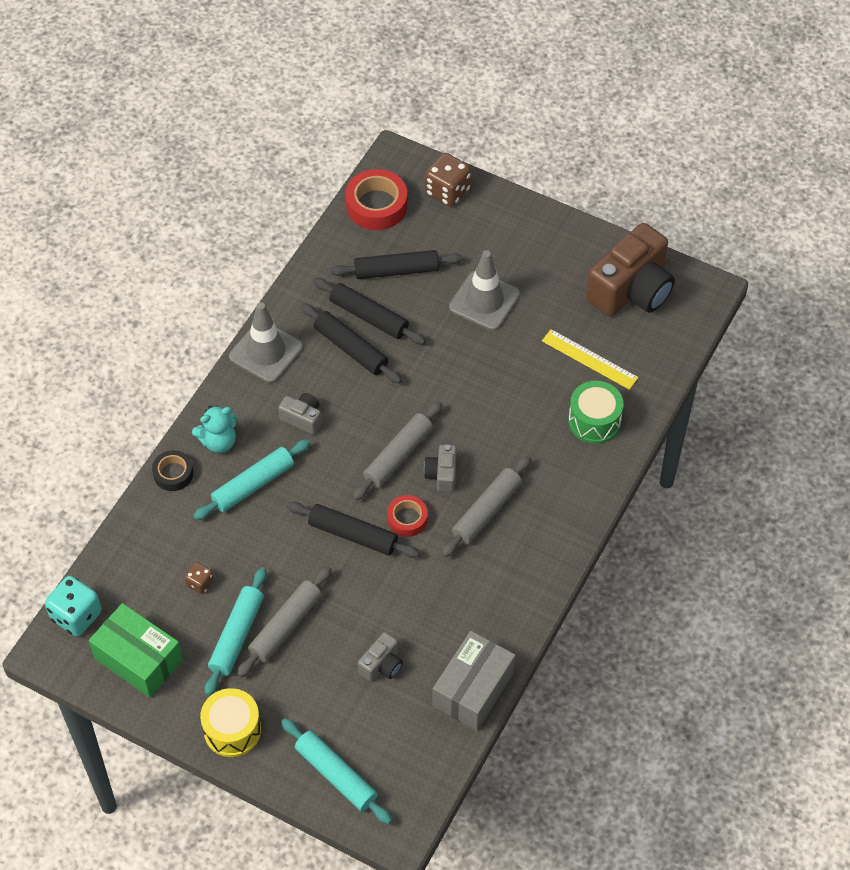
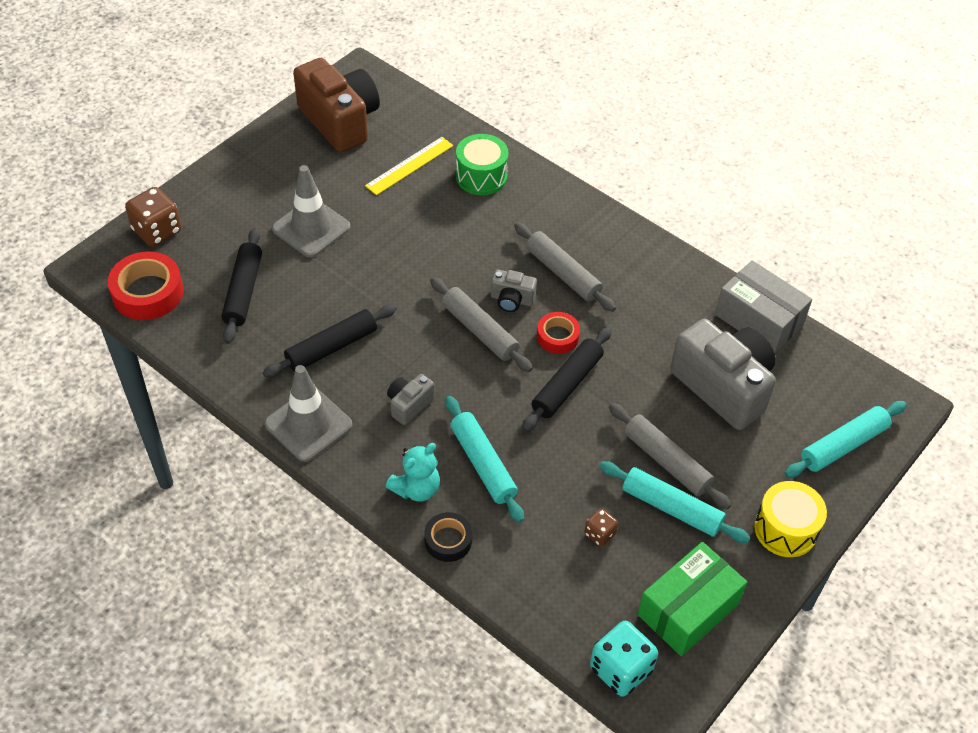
camera: 80 degrees left, 5 degrees down
turquoise teddy bear [192,405,237,453] -> turquoise teddy bear turned 60 degrees clockwise [386,443,440,502]
black rolling pin [313,278,426,344] -> none
grey camera [358,632,403,682] -> grey camera [670,319,776,430], size x2.17

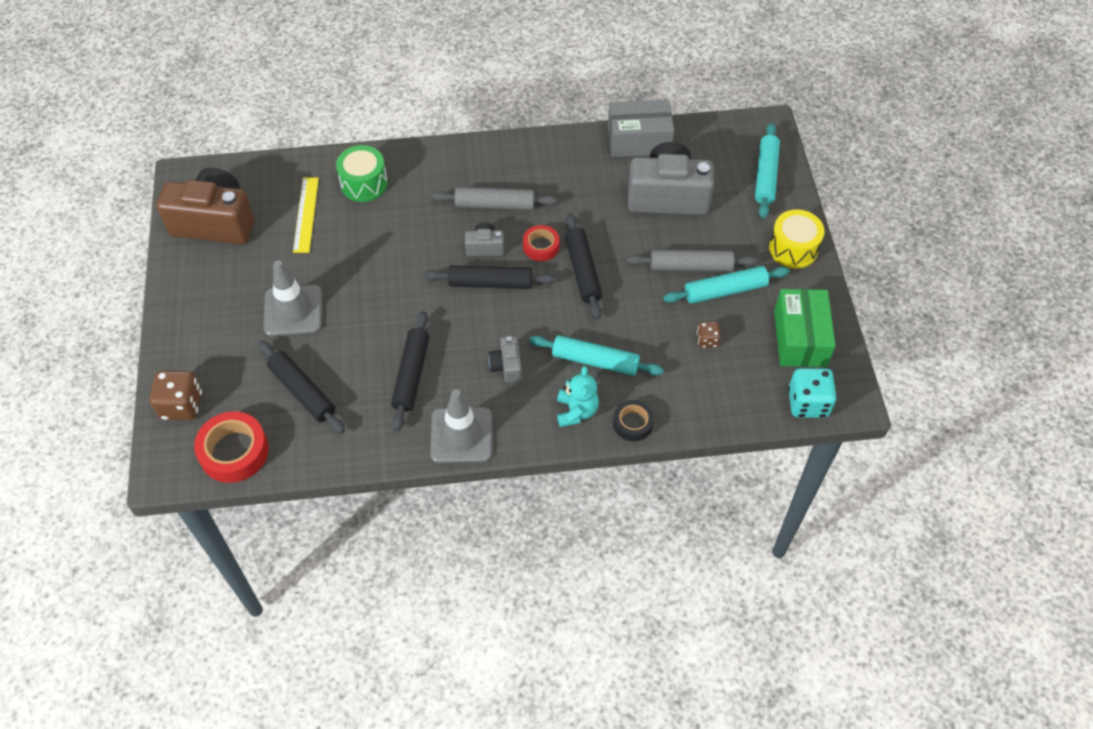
camera: 45 degrees left, 5 degrees up
grey rolling pin [430,277,533,372] -> black rolling pin [424,265,556,289]
grey camera [491,270,537,312] -> grey camera turned 150 degrees counterclockwise [465,222,504,256]

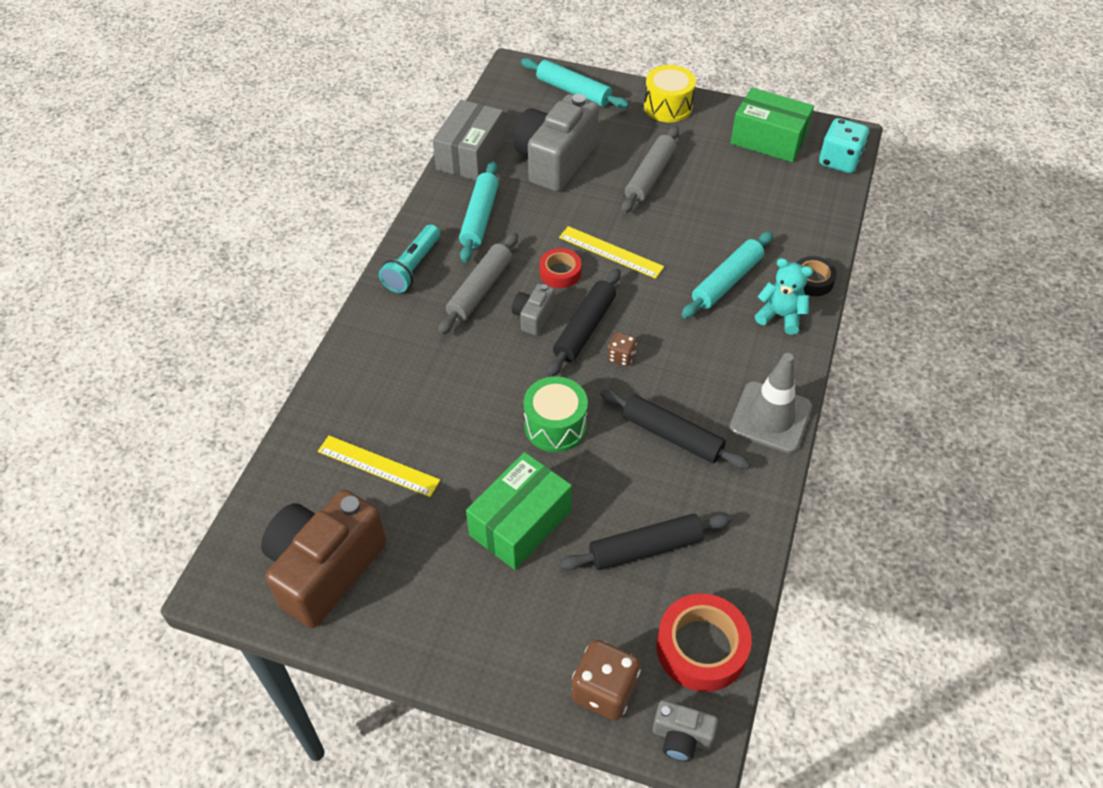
camera: 65 degrees left, 5 degrees down
grey traffic cone [264,260,322,336] -> green box [466,452,572,570]
green drum [336,145,388,202] -> green drum moved to [524,376,588,452]
grey camera [488,336,522,383] -> grey camera moved to [652,700,718,762]
black rolling pin [565,213,602,319] -> yellow ruler [559,226,664,279]
turquoise rolling pin [663,266,790,304] -> turquoise rolling pin moved to [459,161,499,263]
brown dice [697,322,721,348] -> brown dice moved to [608,332,637,366]
none -> turquoise flashlight [379,224,440,293]

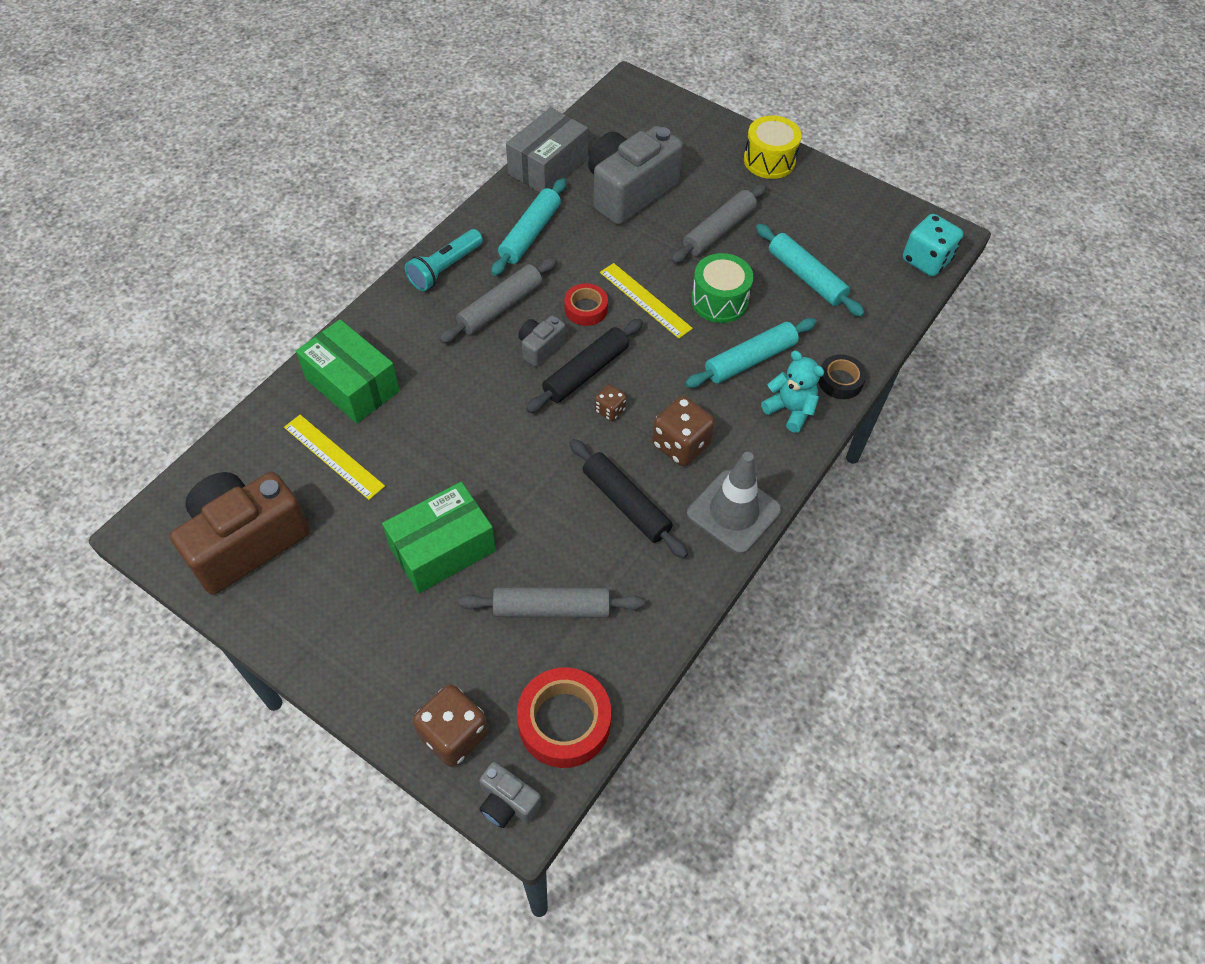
camera: 15 degrees right, 5 degrees up
turquoise rolling pin [521,58,629,109] -> turquoise rolling pin moved to [756,224,865,317]
green drum [524,376,588,452] -> green drum moved to [691,253,753,323]
black rolling pin [559,514,731,570] -> grey rolling pin [459,587,644,617]
green box [730,87,814,162] -> green box moved to [296,319,400,423]
none -> brown dice [652,396,715,466]

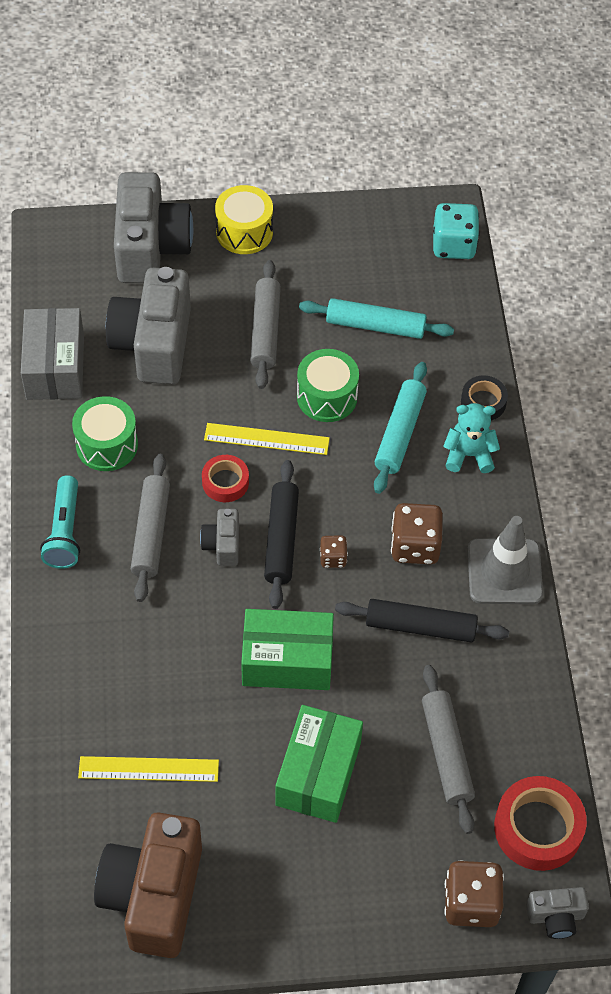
camera: 40 degrees left, 0 degrees up
green box [296,319,400,423] -> green box moved to [241,609,334,690]
grey rolling pin [459,587,644,617] -> grey rolling pin turned 60 degrees counterclockwise [422,665,475,834]
turquoise rolling pin [491,178,566,276] -> green drum [72,396,138,471]
none -> grey camera [114,172,193,283]

